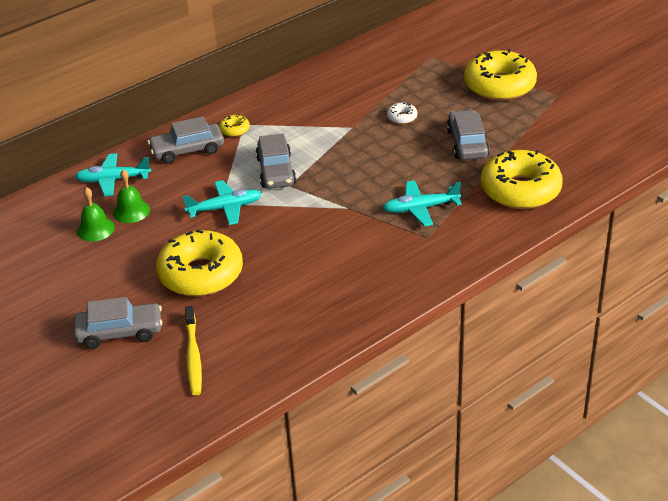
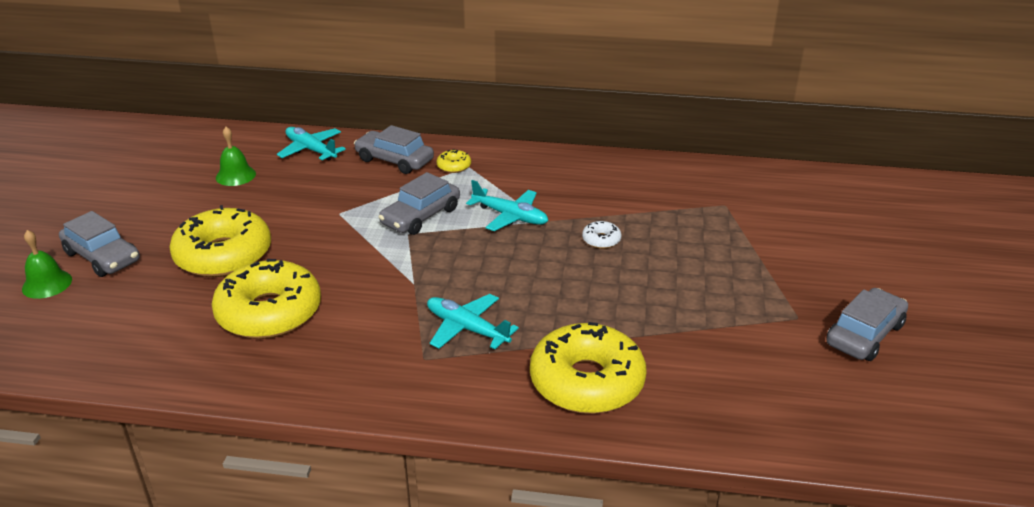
camera: 45 degrees right, 5 degrees down
green bell [113,169,150,223] -> green bell moved to [22,230,72,299]
turquoise plane [183,180,262,225] -> turquoise plane moved to [466,180,548,231]
yellow toothbrush [185,306,202,396] -> none
grey car [447,110,490,160] -> grey car moved to [826,288,908,361]
yellow donut [464,49,537,101] -> yellow donut moved to [212,259,321,339]

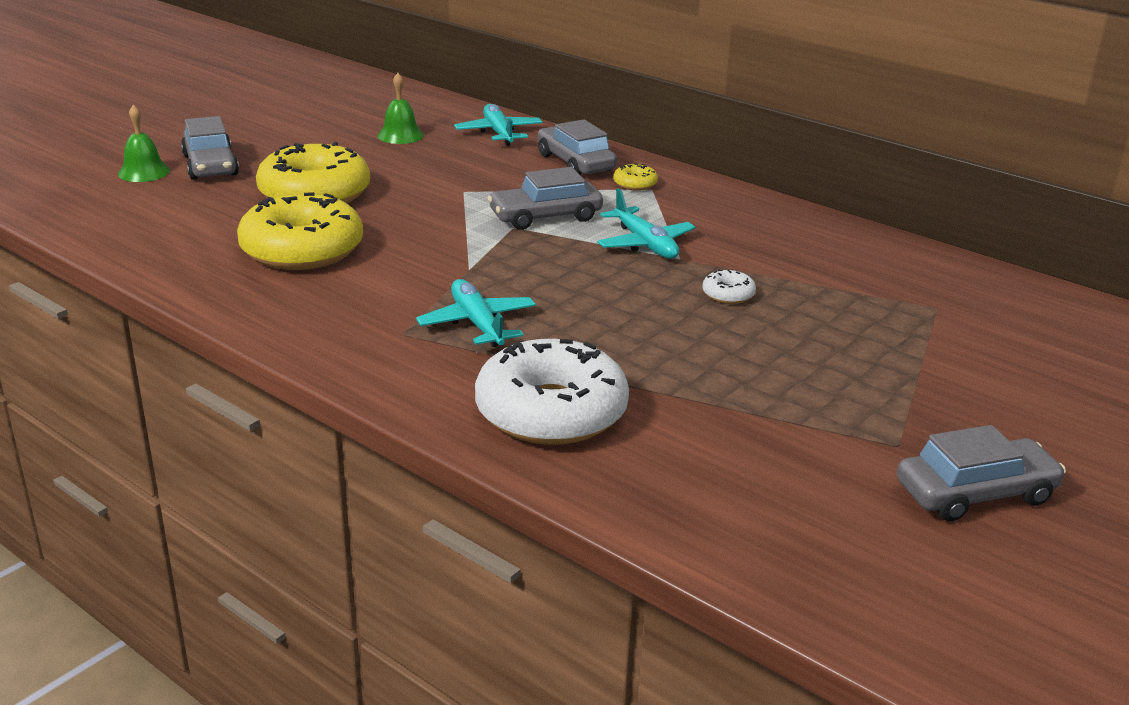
camera: 30 degrees right, 5 degrees down
yellow donut [530,322,647,414] -> white donut [475,339,629,445]

